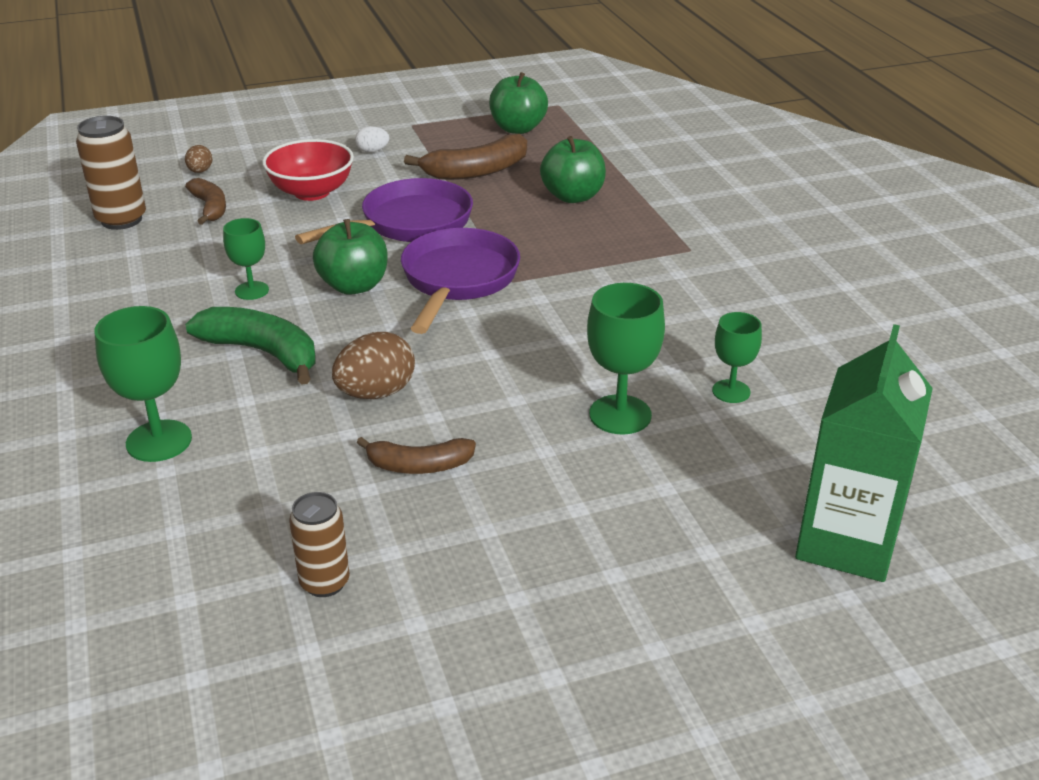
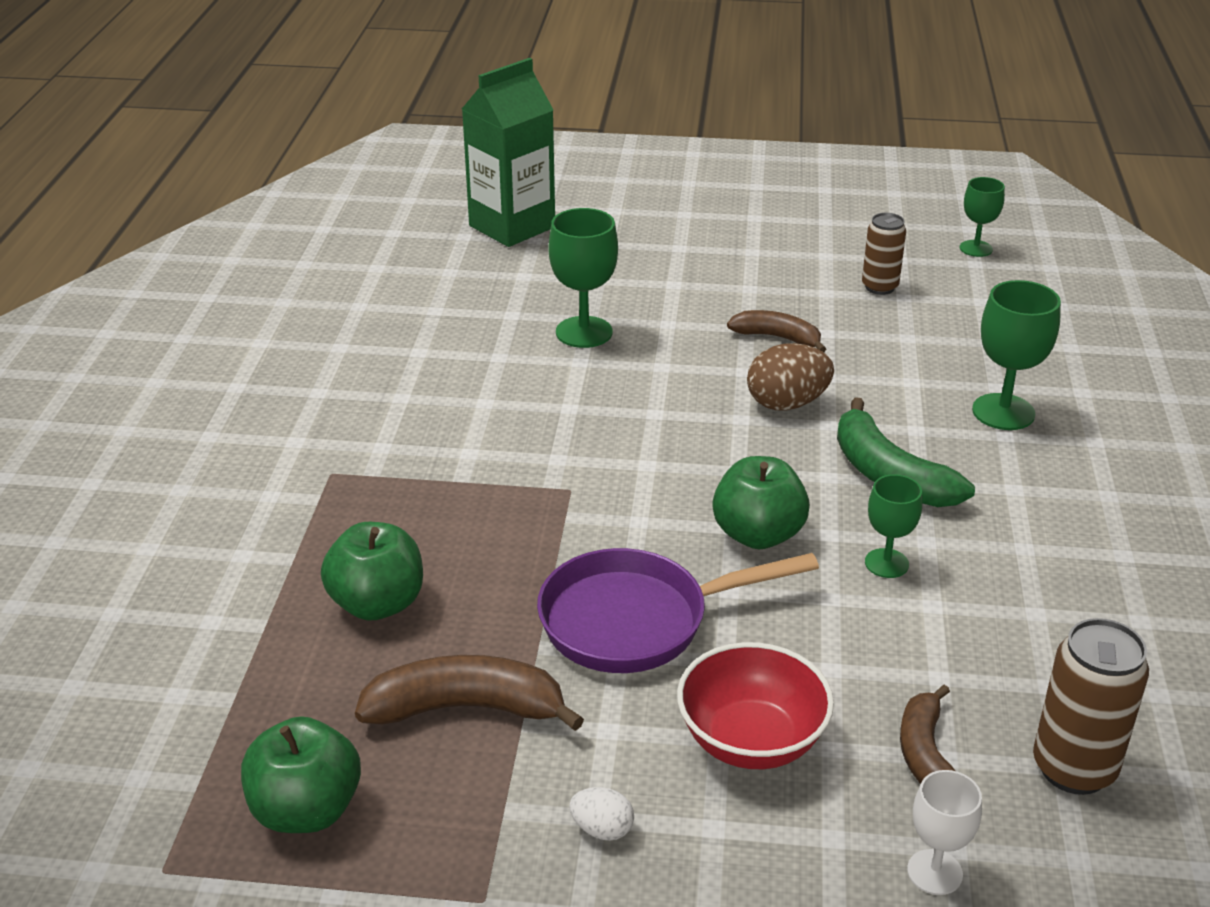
camera: 155 degrees left, 0 degrees up
brown egg [185,145,213,173] -> white goblet [907,770,982,895]
purple pan [401,228,520,334] -> none
green goblet [712,312,762,403] -> green goblet moved to [960,177,1005,257]

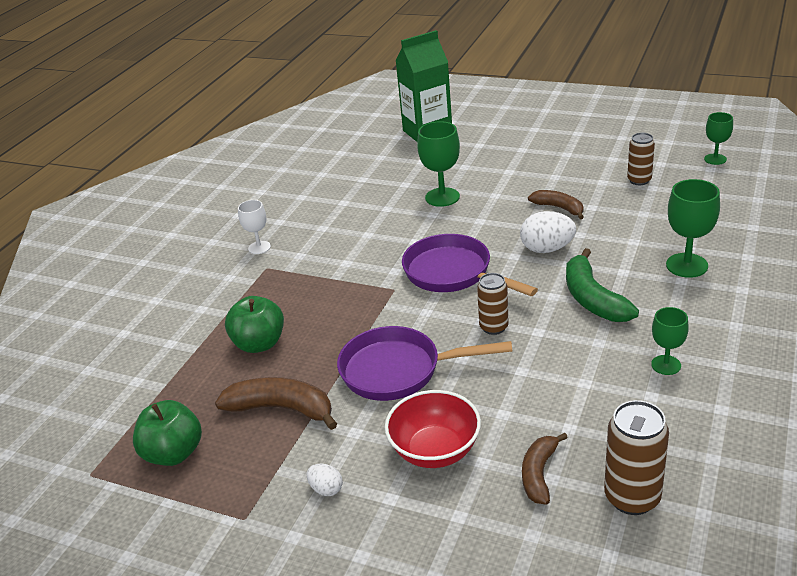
camera: 20 degrees right, 0 degrees up
green apple [713,456,810,549] -> brown can [477,273,509,335]
brown egg [747,343,834,411] -> white egg [520,211,576,253]
green goblet [865,474,922,578] -> green goblet moved to [651,307,689,375]
white goblet [907,770,982,895] -> white goblet moved to [238,200,271,254]
none -> purple pan [402,234,538,296]

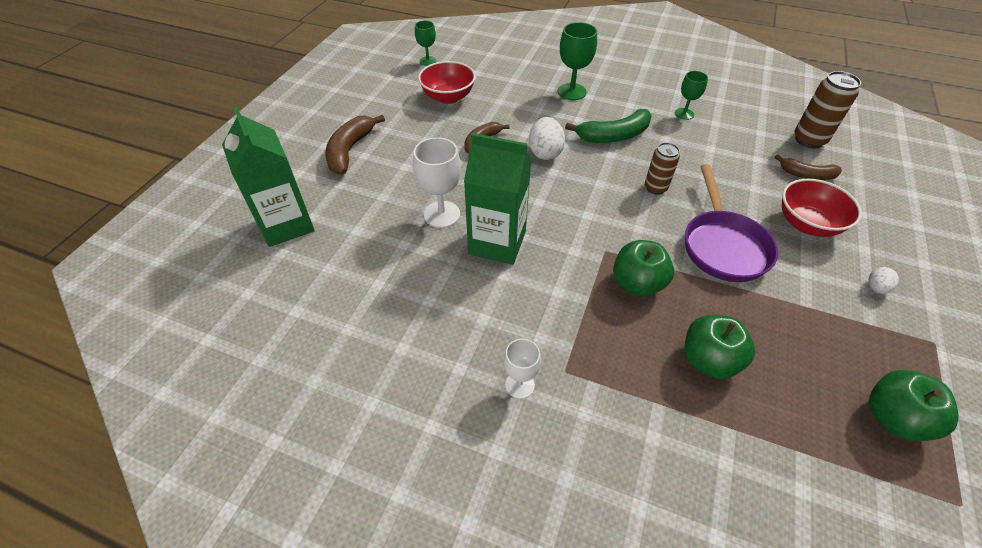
camera: 95 degrees left, 15 degrees up
brown banana [215,377,337,430] -> brown banana moved to [325,115,385,175]
purple pan [402,234,538,296] -> none
green goblet [417,121,460,207] -> white goblet [413,137,461,228]
brown can [627,133,655,185] -> red bowl [418,61,476,104]
none -> green carton [464,133,532,265]
none -> green apple [613,240,674,297]

